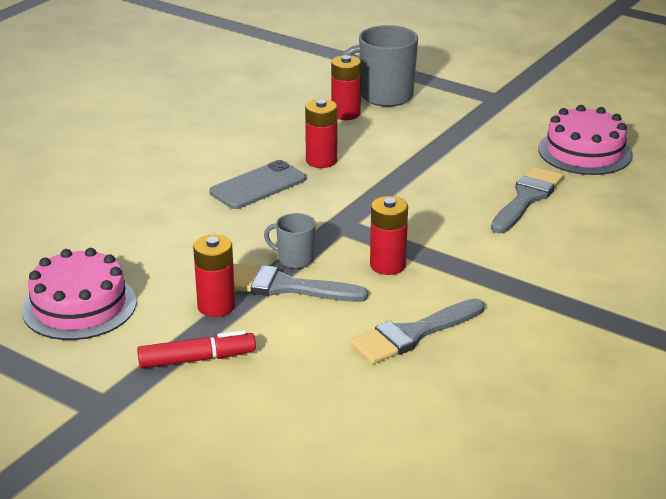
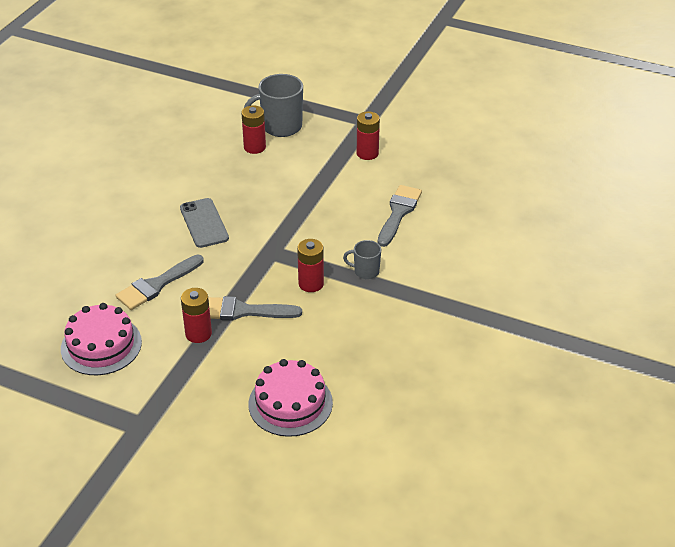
camera: 10 degrees left, 10 degrees up
red marker [137,330,256,369] -> none
grey phone [209,160,306,209] -> grey phone turned 60 degrees counterclockwise [180,198,229,248]
grey mug [264,213,316,269] -> grey mug moved to [343,240,381,279]
red battery [305,99,337,168] -> red battery moved to [357,111,380,160]
grey brush [350,298,484,364] -> grey brush moved to [115,255,204,310]
pink cake [538,105,633,175] -> pink cake moved to [248,359,333,437]

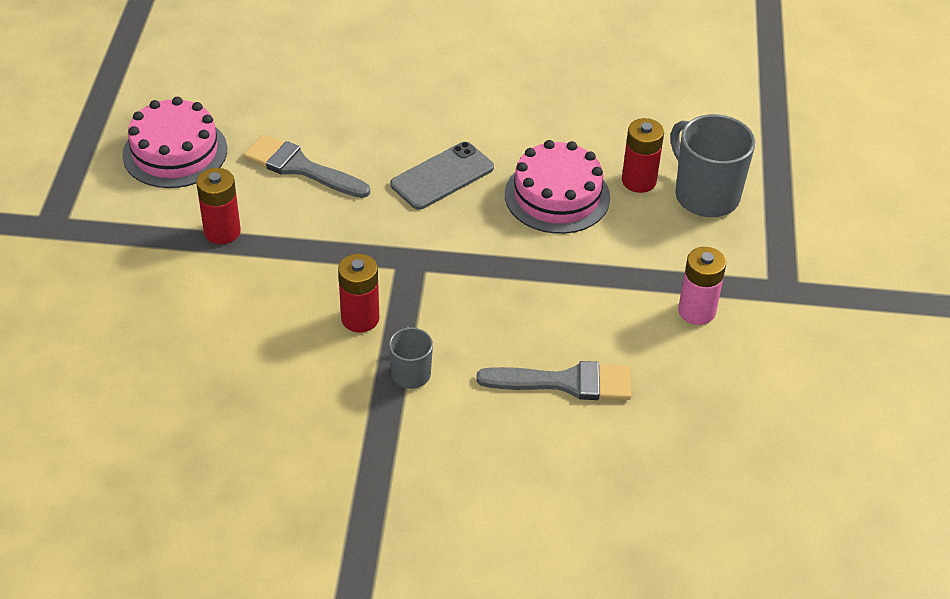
camera: 70 degrees right, 5 degrees up
grey brush [208,296,302,320] -> none
pink cake [248,359,333,437] -> pink cake moved to [505,140,610,234]
red battery [357,111,380,160] -> pink battery [678,247,726,325]

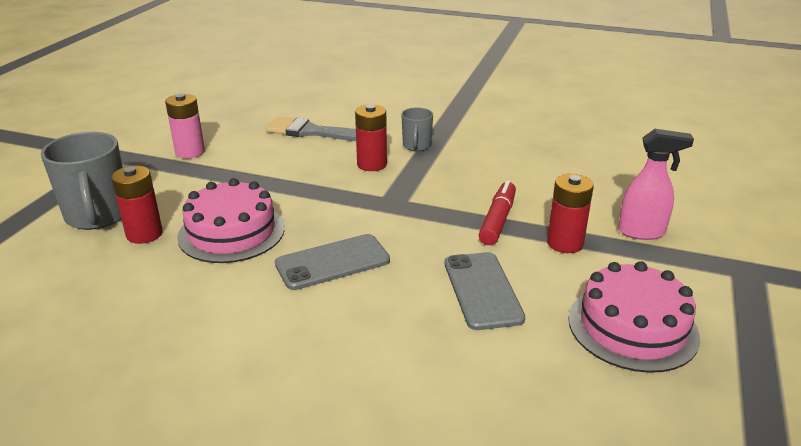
camera: 165 degrees left, 15 degrees down
grey brush [244,134,370,198] -> grey phone [444,252,525,330]
red battery [338,254,379,332] -> red battery moved to [355,104,387,171]
none -> red marker [479,180,516,245]
none -> pink spray bottle [618,129,694,240]

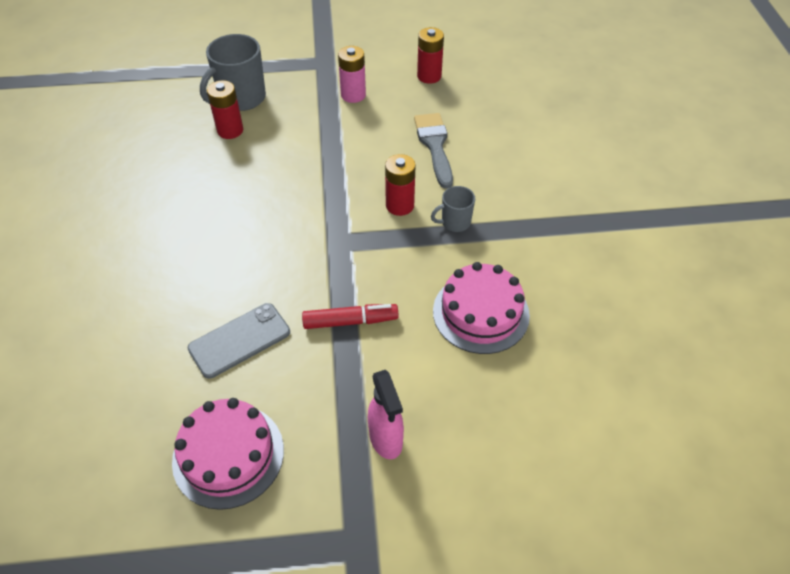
camera: 65 degrees right, 20 degrees up
pink cake [177,178,285,263] -> pink cake moved to [433,262,530,354]
grey phone [275,234,390,290] -> none
red battery [547,174,594,253] -> red battery moved to [417,27,444,84]

